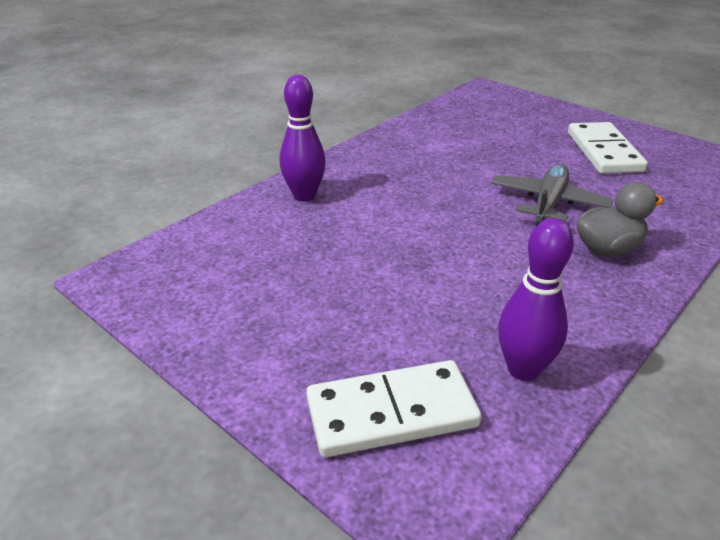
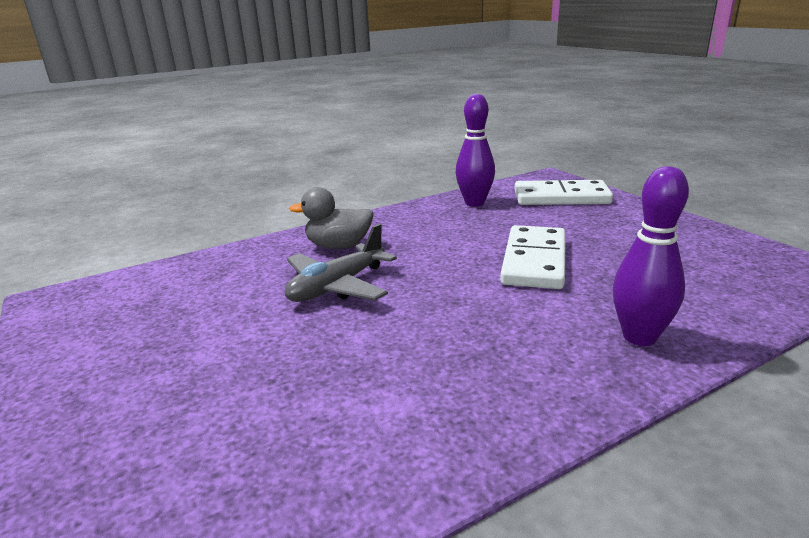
camera: 160 degrees left, 10 degrees down
white domino [568,122,648,174] -> white domino moved to [500,225,566,289]

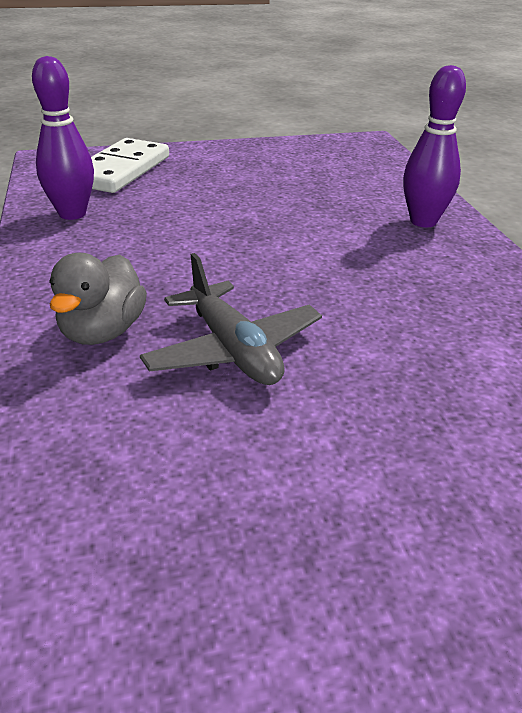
camera: 75 degrees left, 10 degrees up
white domino [500,225,566,289] -> none

